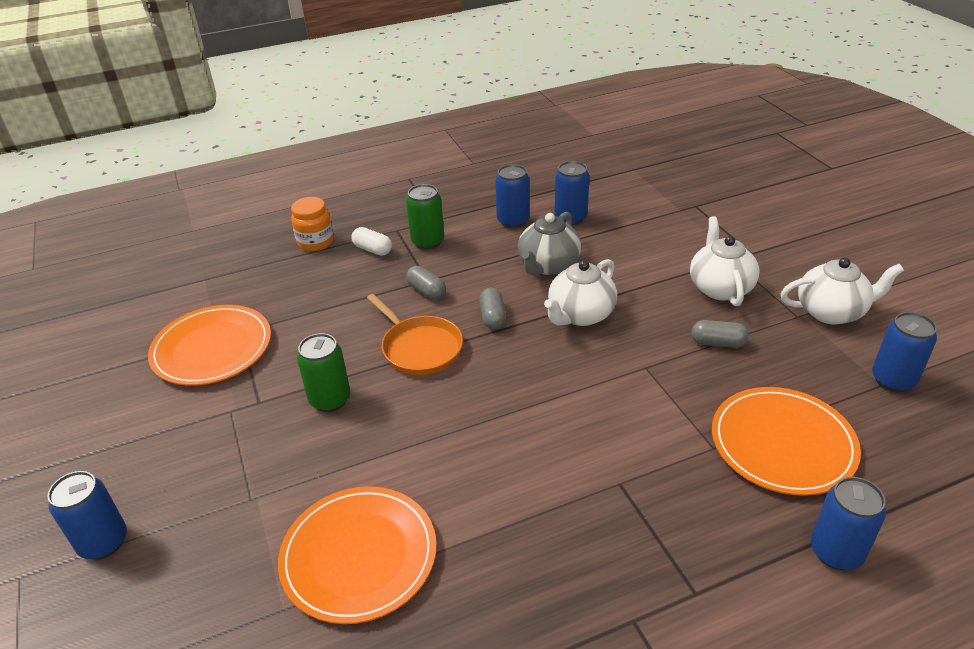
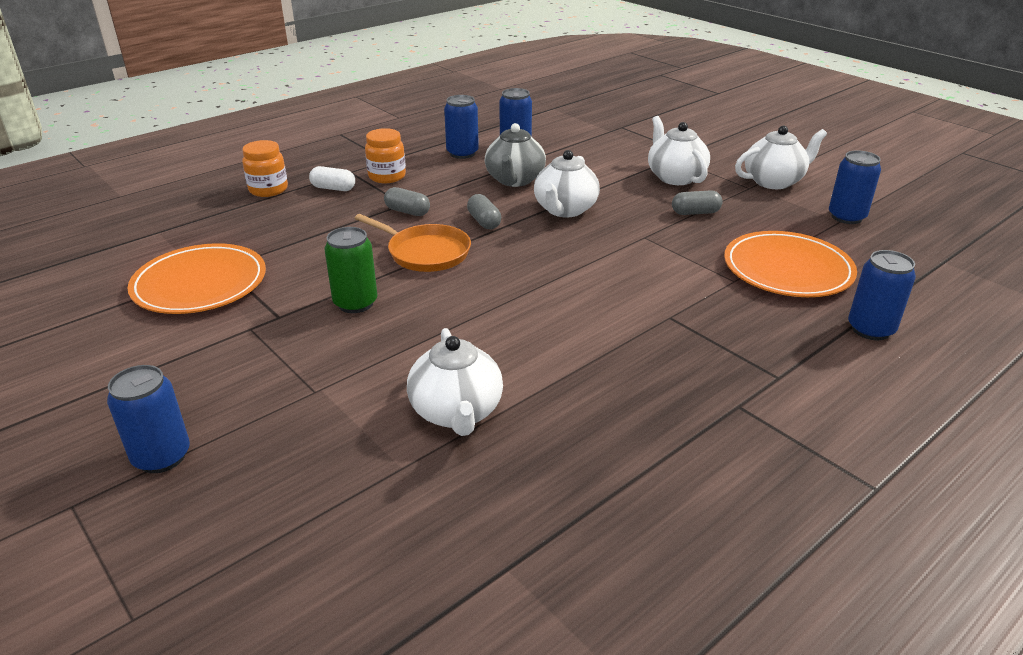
camera: 20 degrees left, 5 degrees down
orange plate [278,486,436,624] -> white teapot [407,328,503,436]
green can [406,184,444,250] -> orange jar [365,128,406,183]

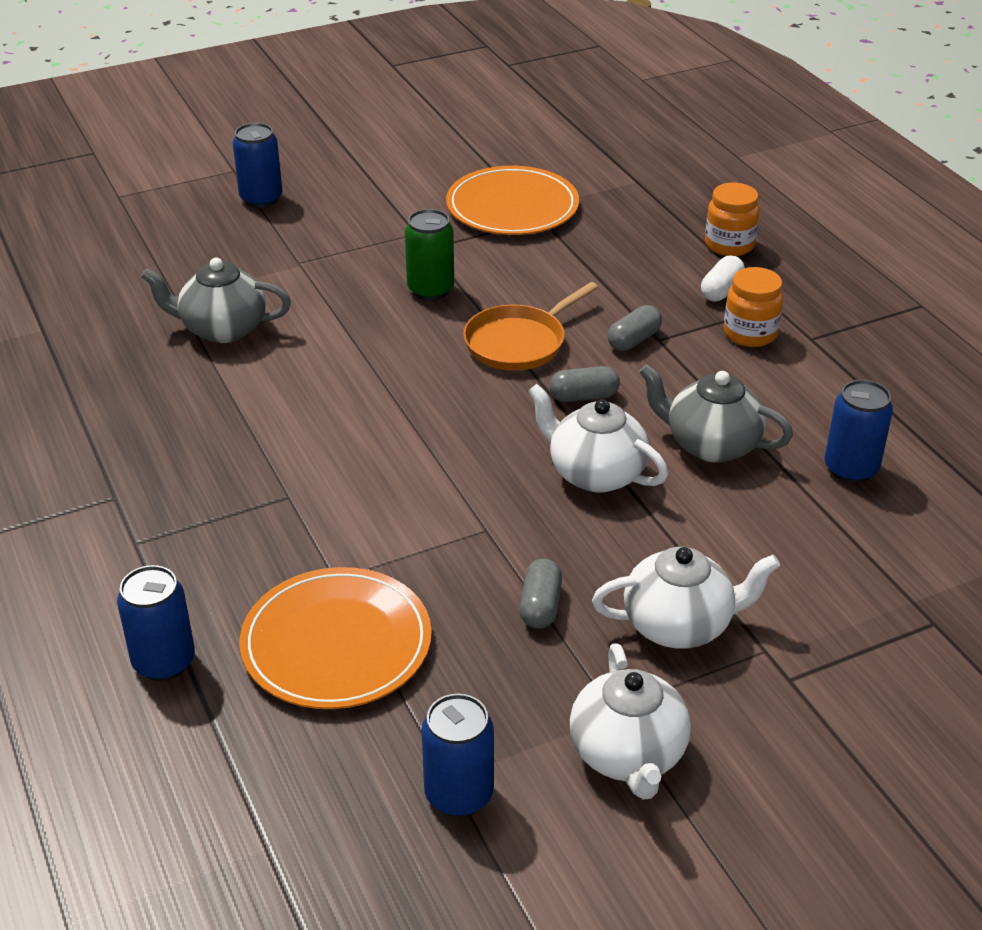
camera: 105 degrees right, 5 degrees up
white teapot [407,328,503,436] -> grey teapot [141,257,291,343]
blue can [444,95,479,159] -> none

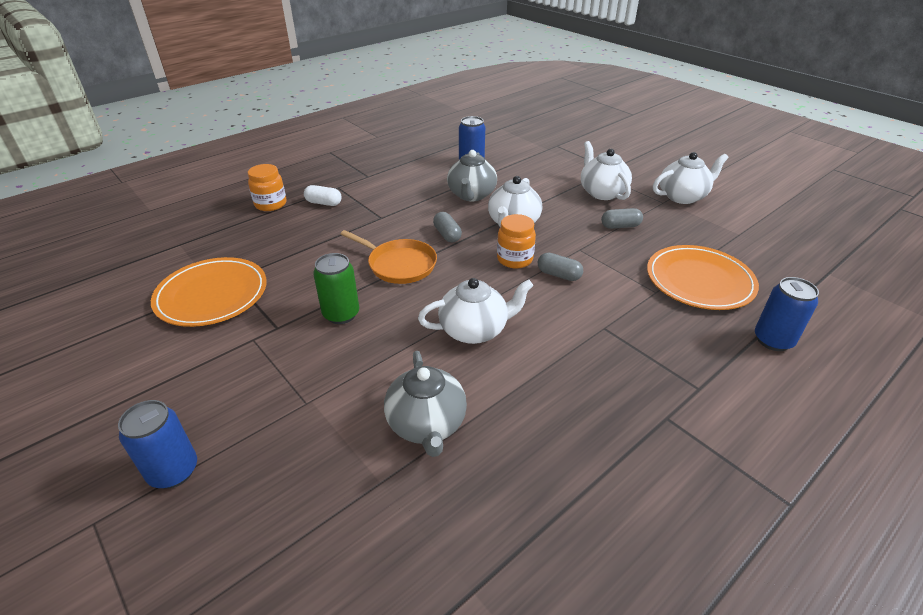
camera: 105 degrees left, 0 degrees up
blue can [421,694,494,817] -> none
grey capsule [608,305,662,351] -> grey capsule moved to [538,253,583,281]
orange jar [724,267,784,347] -> orange jar moved to [497,214,536,268]
none -> white teapot [418,278,534,344]

